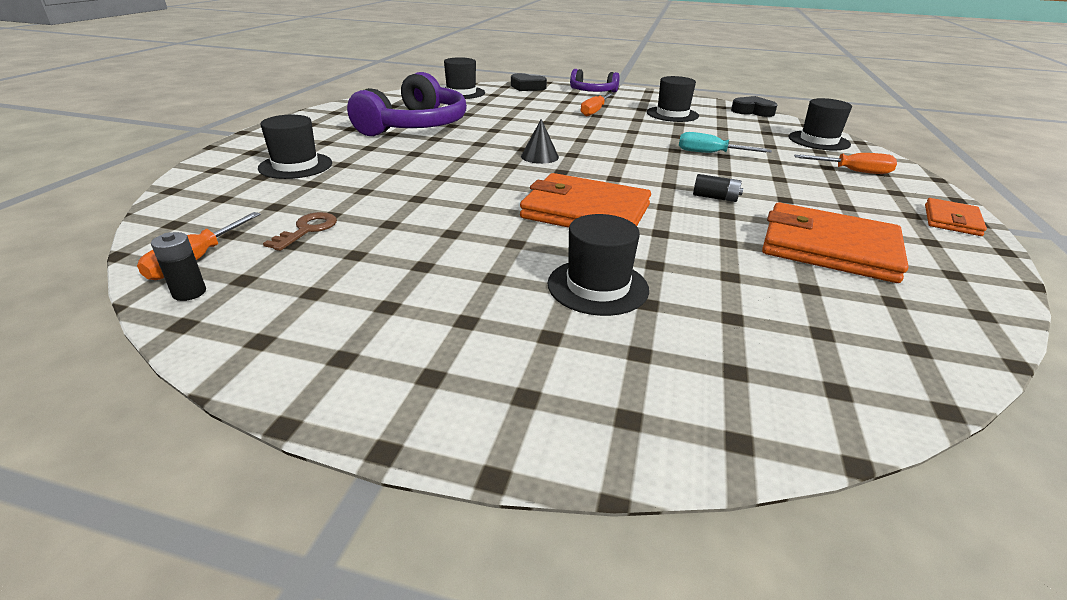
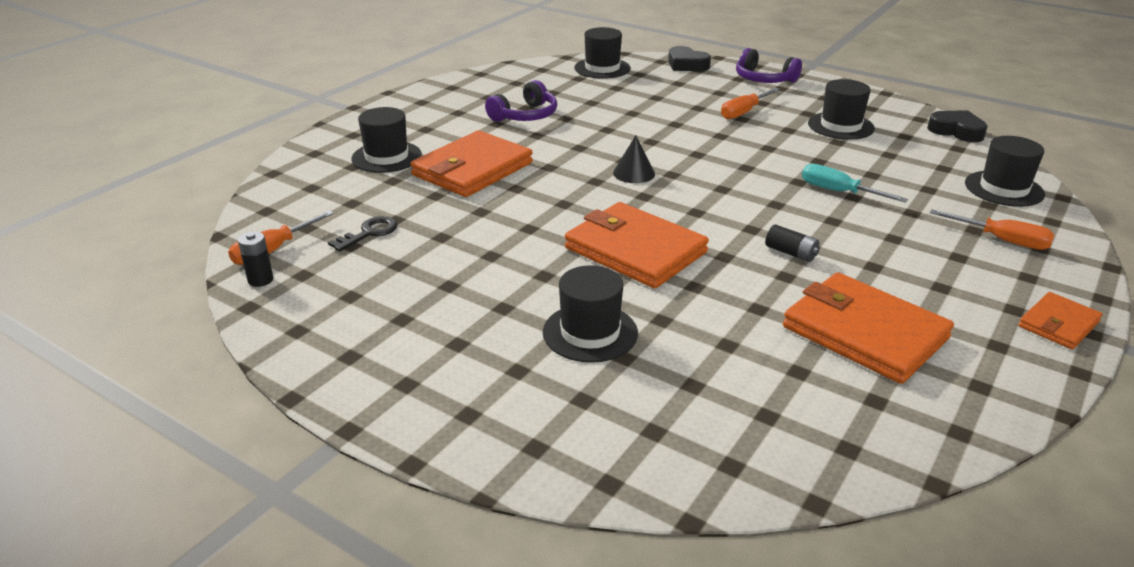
camera: 20 degrees right, 0 degrees up
brown key [263,212,337,251] -> black key [328,216,398,252]
purple headphones [347,72,467,136] -> purple headphones [485,80,557,122], size x0.57
none -> orange wallet [411,130,533,197]

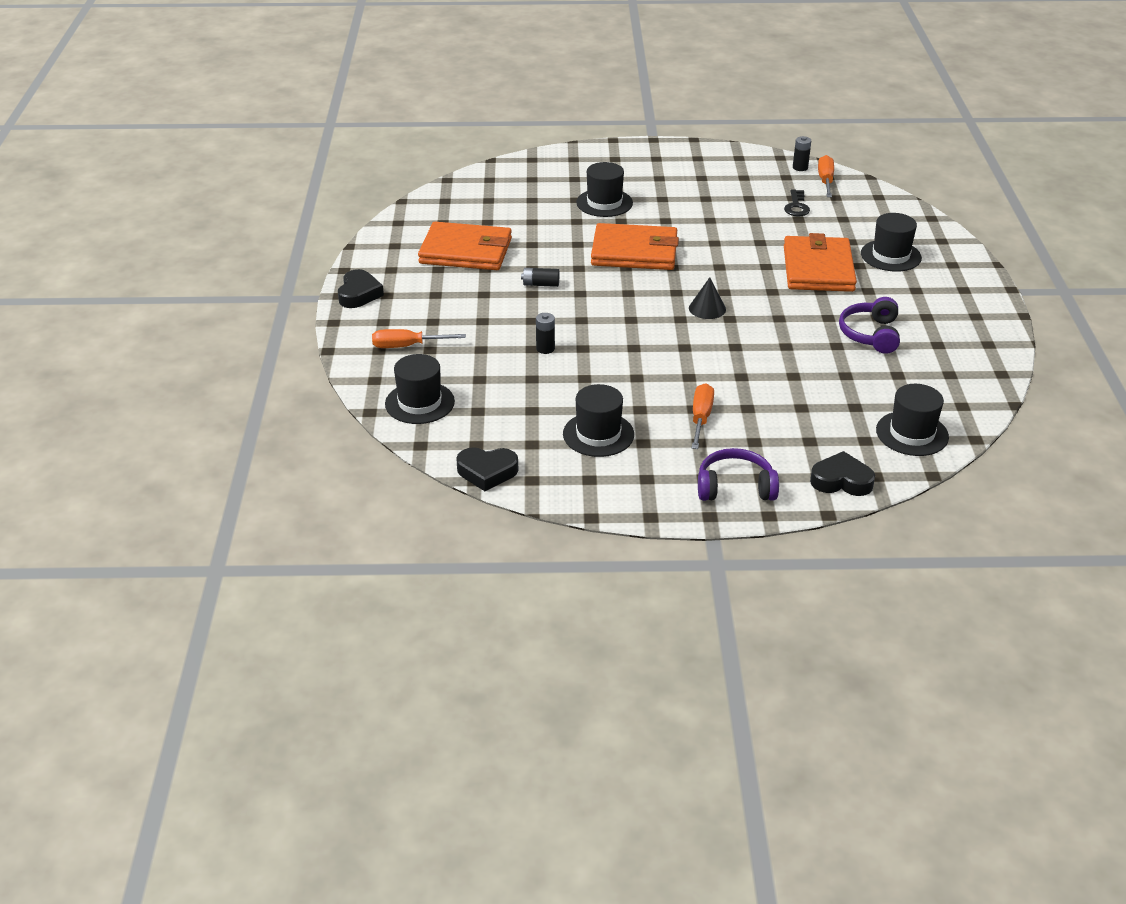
camera: 145 degrees right, 5 degrees up
turquoise screwdriver [802,164,908,203] -> black battery [536,313,555,354]
orange wallet [1018,292,1103,350] -> black heart [338,269,384,308]

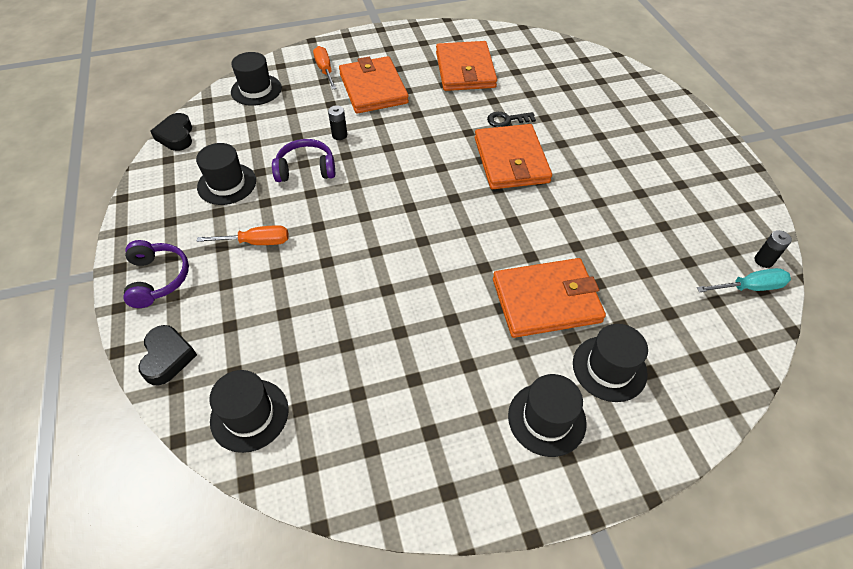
camera: 75 degrees right, 15 degrees up
black heart [338,269,384,308] -> none
black battery [521,268,559,287] -> none
black hat [576,162,633,217] -> black hat moved to [508,374,587,457]
black cone [689,277,726,319] -> none
black key [784,189,810,217] -> black key moved to [487,112,536,127]
orange screwdriver [818,155,834,197] -> turquoise screwdriver [697,268,791,292]
purple headphones [839,297,900,354] -> purple headphones moved to [272,139,335,182]
none -> orange wallet [339,56,409,114]

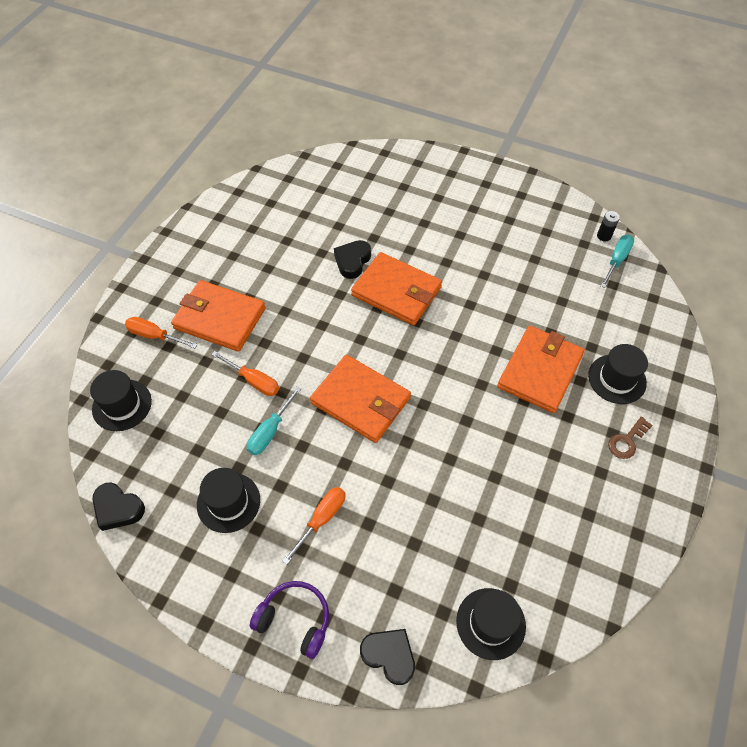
camera: 50 degrees left, 5 degrees up
purple headphones [272,139,335,182] -> turquoise screwdriver [247,386,301,455]
black battery [328,105,347,140] -> orange screwdriver [211,351,279,396]
orange wallet [436,41,497,91] -> orange wallet moved to [310,355,411,443]
black key [487,112,536,127] -> black heart [334,240,371,279]
black hat [508,374,587,457] -> brown key [608,417,653,459]

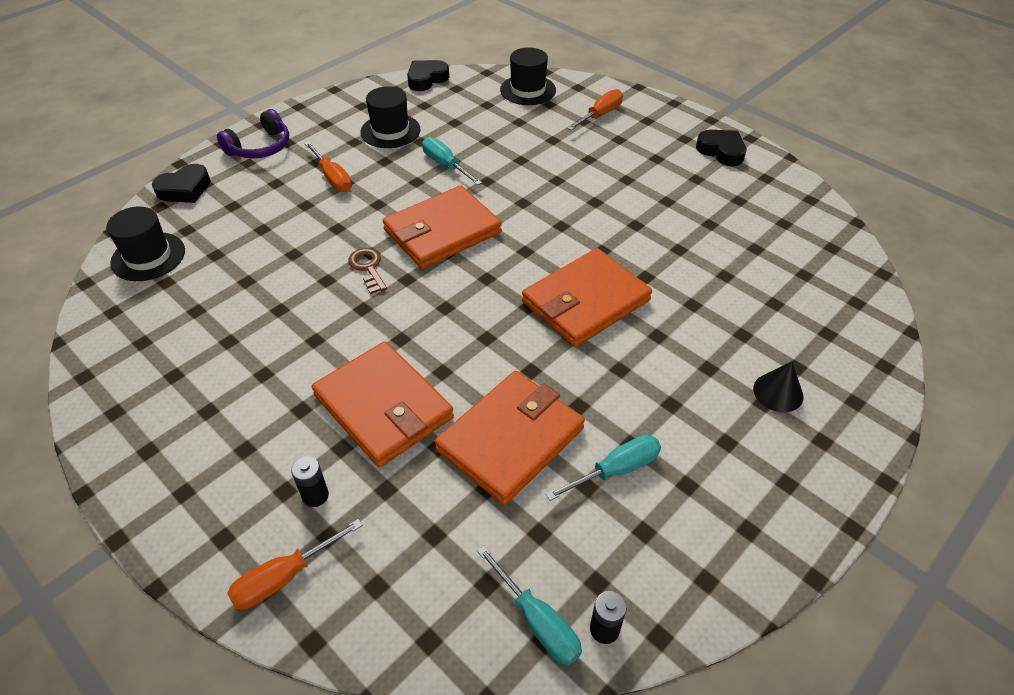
camera: 110 degrees right, 10 degrees down
orange wallet [171,280,266,352] -> orange wallet moved to [435,371,585,505]
orange screwdriver [211,351,279,396] -> orange screwdriver moved to [227,519,363,610]
black heart [334,240,371,279] -> black heart moved to [696,130,746,166]
black hat [588,344,648,404] -> black battery [291,456,329,507]
brown key [608,417,653,459] -> brown key moved to [348,248,387,294]
none -> turquoise screwdriver [546,435,661,501]
none -> black cone [753,361,803,412]

